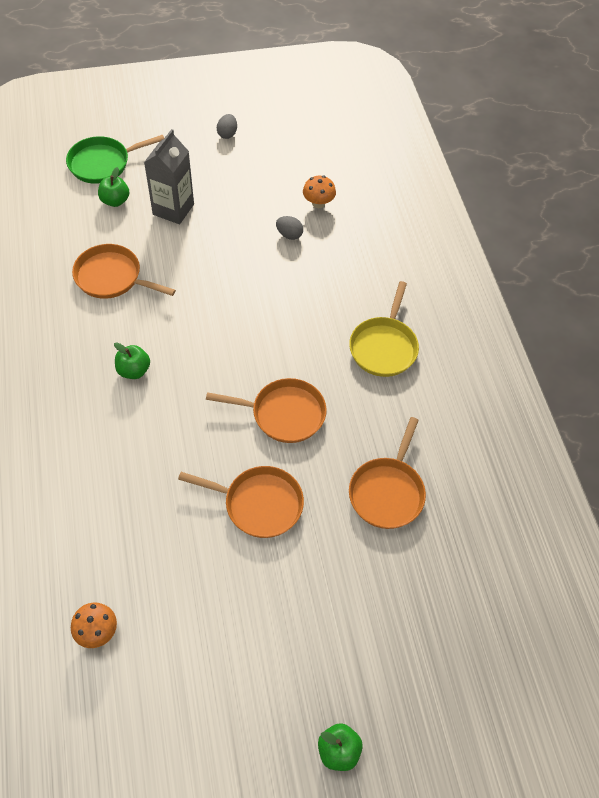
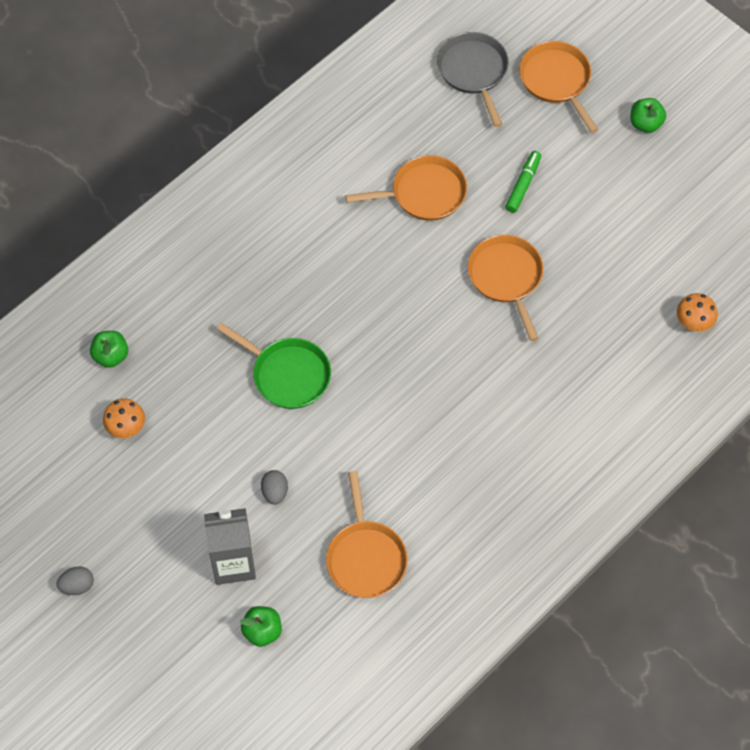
camera: 120 degrees left, 5 degrees up
green pan [66,135,164,184] -> green pan moved to [217,323,331,409]
green apple [114,342,150,379] -> green apple moved to [90,331,128,368]
orange pan [206,378,327,443] -> orange pan moved to [519,41,598,133]
grey egg [276,216,303,240] -> grey egg moved to [261,470,288,505]
yellow pan [349,281,419,377] -> none
none -> grey pan [437,32,509,127]
none -> green marker [505,151,541,213]

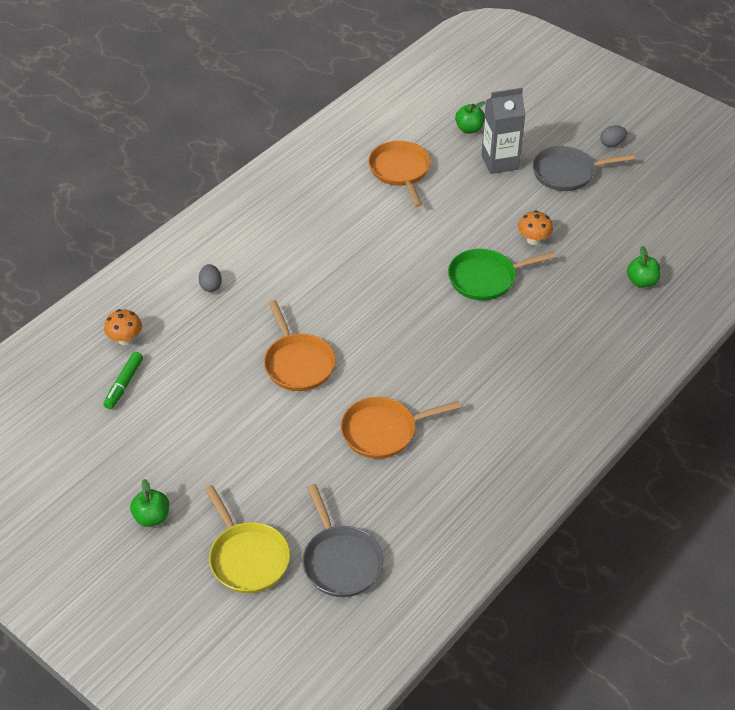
camera: 175 degrees right, 15 degrees down
orange mushroom [103,398,145,438] -> orange mushroom moved to [518,211,553,245]
green pan [217,323,331,409] -> green pan turned 45 degrees counterclockwise [448,249,556,300]
grey egg [261,470,288,505] -> grey egg moved to [199,264,222,292]
green marker [505,151,541,213] -> green marker moved to [104,352,143,409]
orange pan [519,41,598,133] -> yellow pan [205,485,290,593]
none -> grey pan [532,146,635,191]

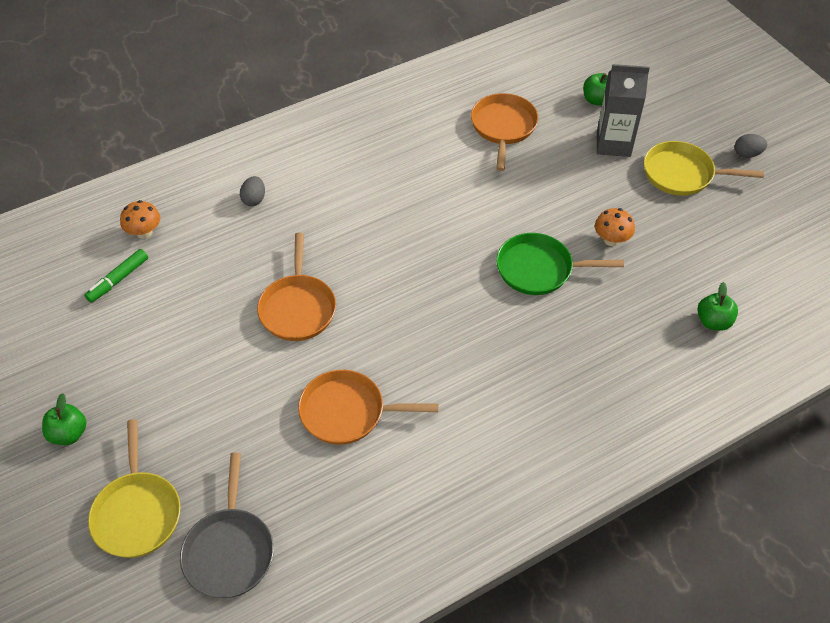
camera: 20 degrees right, 5 degrees up
grey pan [532,146,635,191] -> yellow pan [644,141,764,196]

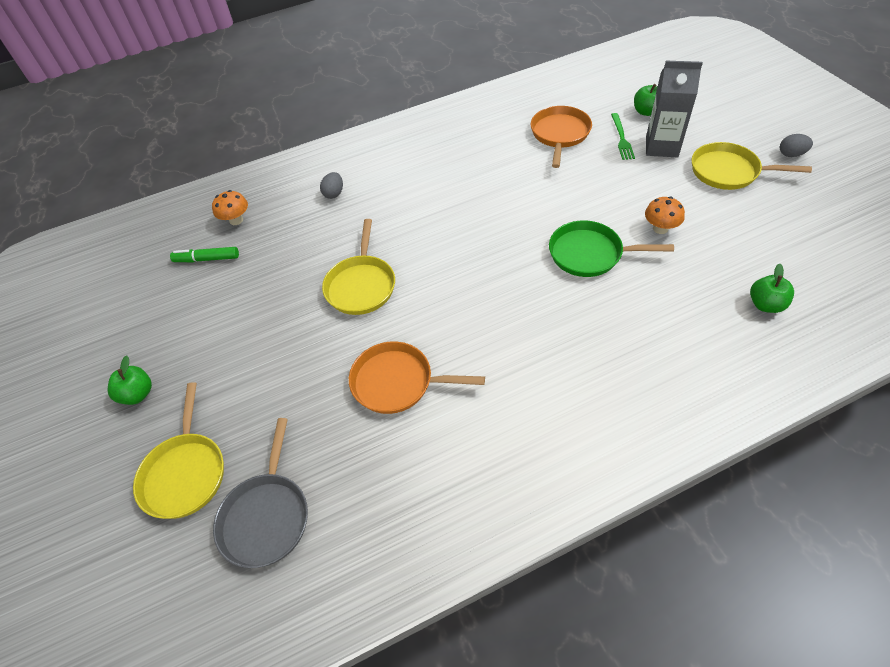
camera: 10 degrees right, 0 degrees up
green marker [84,249,148,303] -> green marker turned 45 degrees clockwise [170,247,239,262]
orange pan [257,233,336,341] -> yellow pan [322,219,395,315]
none -> green fork [611,113,635,160]

